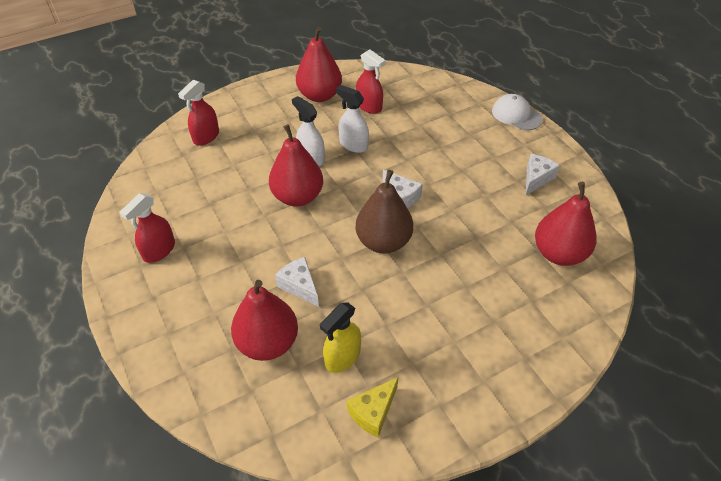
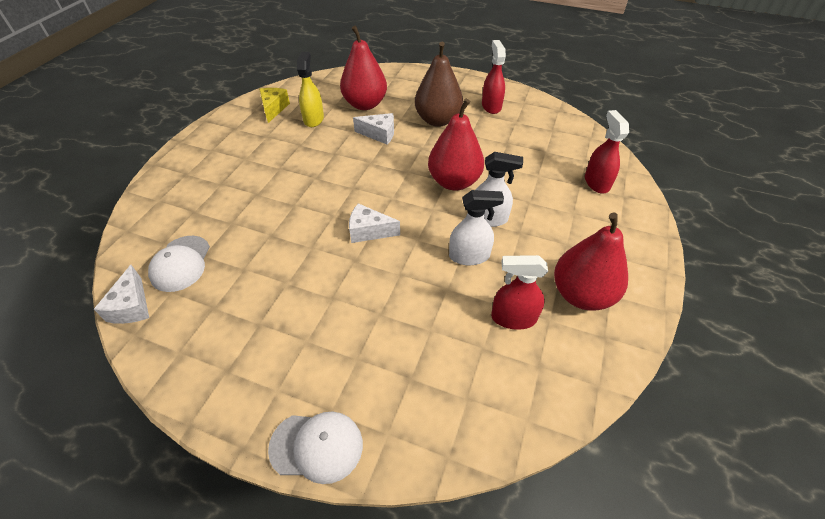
camera: 140 degrees right, 0 degrees up
brown pear [356,170,413,253] -> brown pear moved to [415,42,463,127]
white cheese [526,154,560,195] -> white cheese moved to [94,265,149,324]
red pear [535,182,596,266] -> white cap [148,236,210,292]

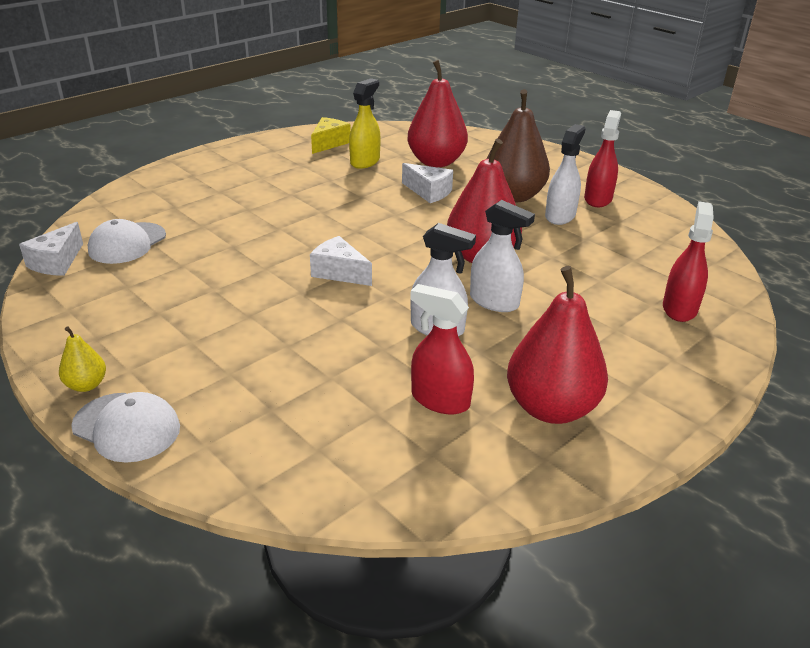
camera: 25 degrees right, 15 degrees down
none -> yellow pear [59,326,106,392]
none -> white spray bottle [545,124,586,225]

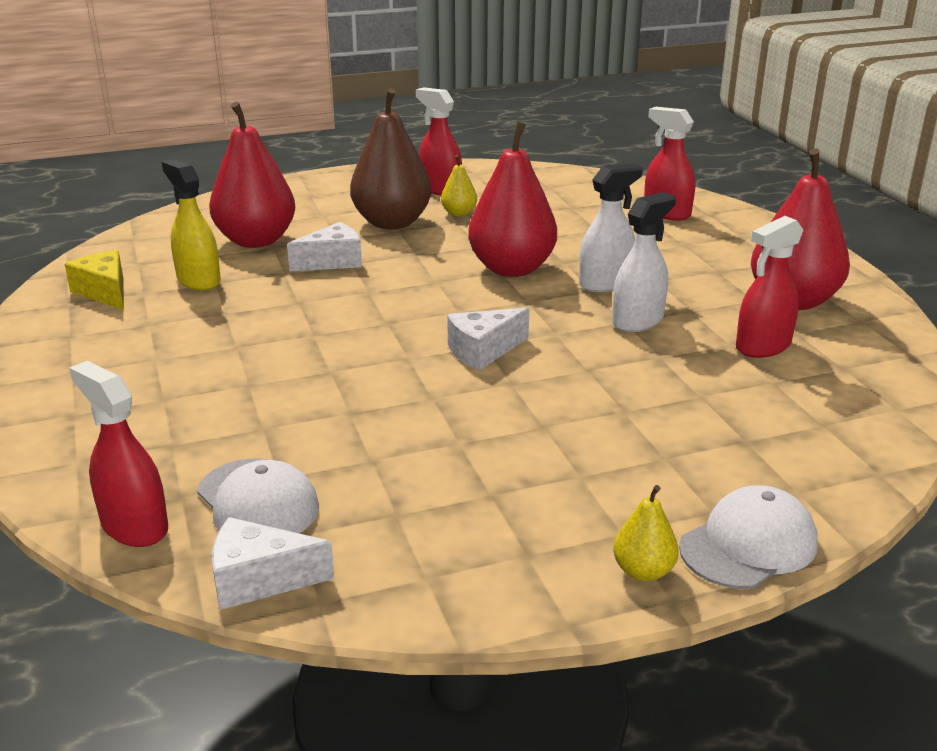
camera: 65 degrees left, 5 degrees down
white cheese [19,222,83,276] -> white cheese turned 135 degrees clockwise [212,517,335,610]
white spray bottle [545,124,586,225] -> yellow pear [441,155,477,216]
none -> red spray bottle [69,361,168,547]

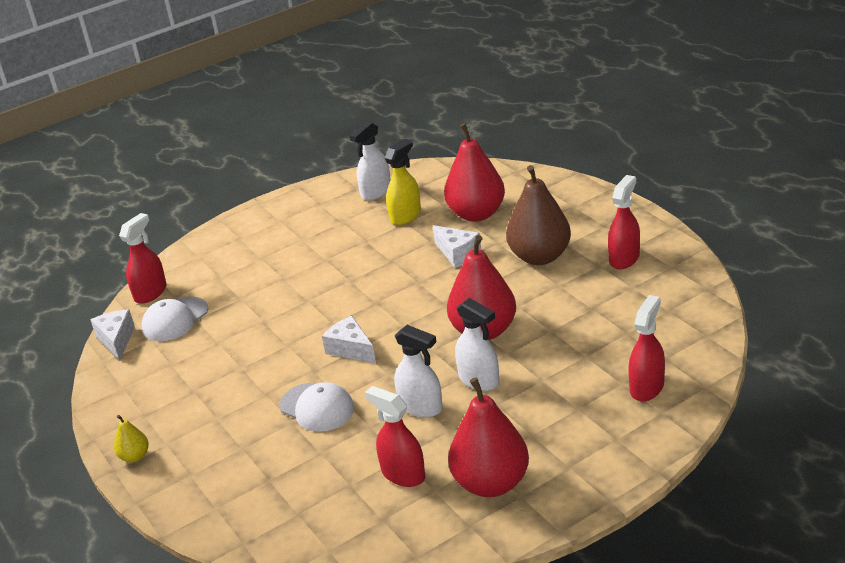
camera: 80 degrees right, 5 degrees up
yellow cheese [64,250,124,310] -> white spray bottle [349,121,391,201]
yellow pear [441,155,477,216] -> none
white cap [679,485,817,589] -> white cap moved to [280,382,354,432]

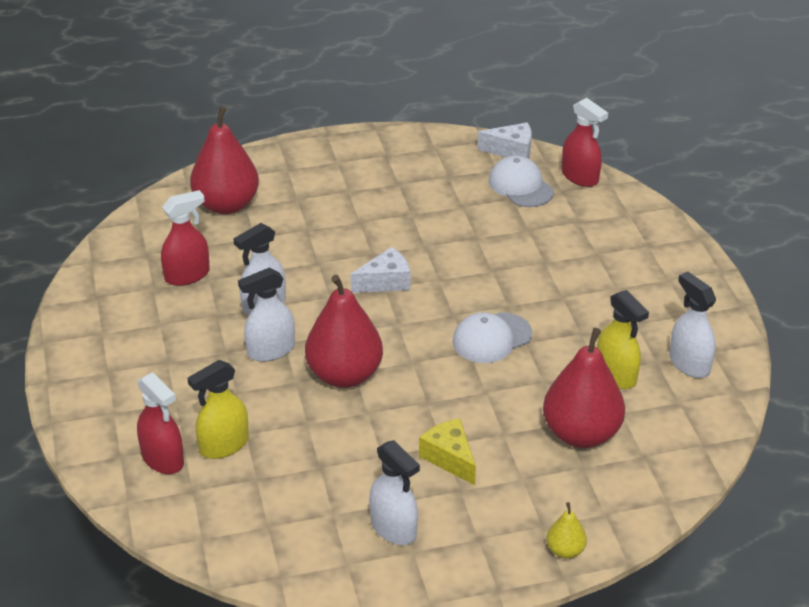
camera: 105 degrees right, 5 degrees up
yellow pear [114,415,149,462] -> yellow pear moved to [546,502,587,559]
white cap [280,382,354,432] -> white cap moved to [453,312,532,363]
white cheese [433,225,481,268] -> none
red pear [448,377,529,497] -> red pear moved to [190,106,259,214]
brown pear [506,165,571,265] -> yellow cheese [419,418,476,485]
red spray bottle [608,175,640,269] -> white spray bottle [369,440,420,545]
none -> yellow spray bottle [187,360,249,459]

